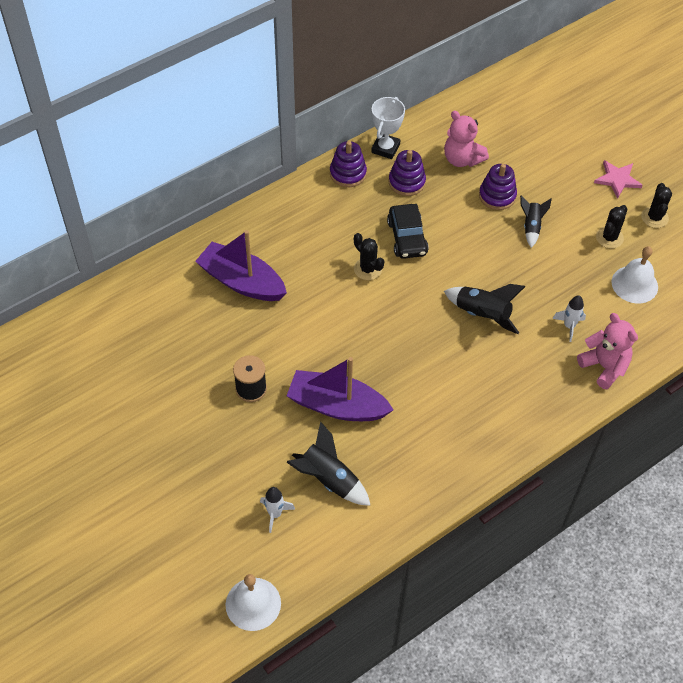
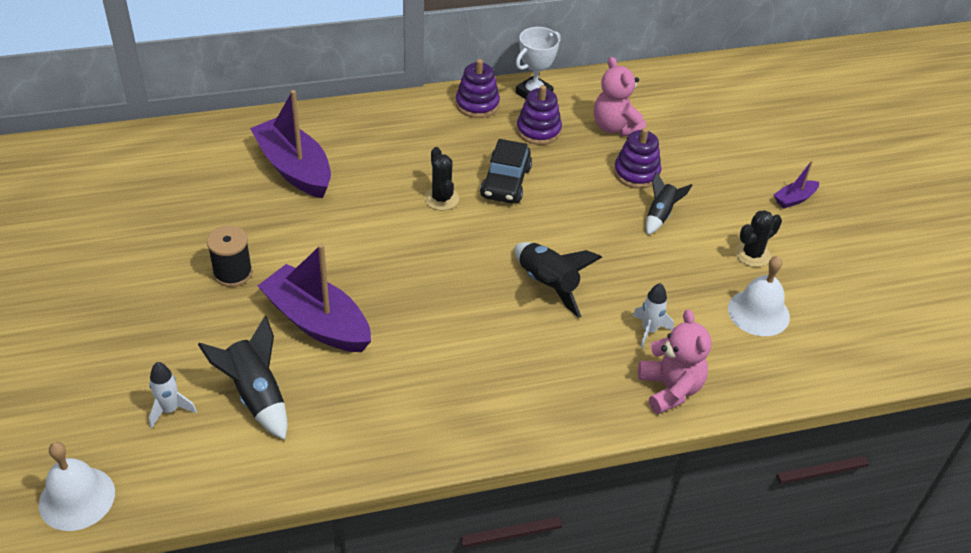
camera: 20 degrees right, 10 degrees down
pink star [594,160,643,199] -> purple boat [773,160,819,209]
black cactus [641,183,672,228] -> none

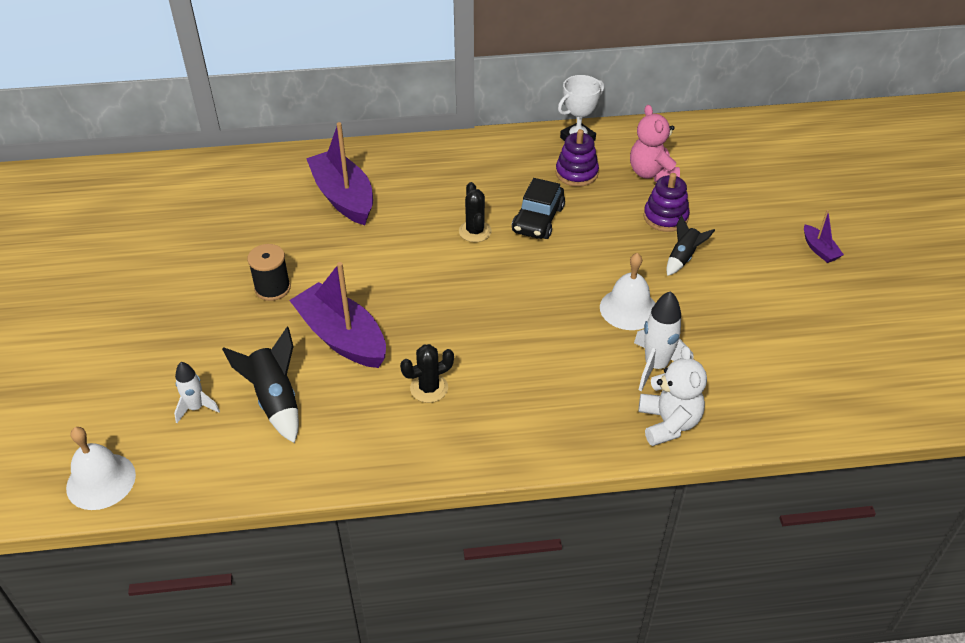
camera: 10 degrees right, 0 degrees up
purple stacking toy [456,59,500,118] -> none
black rocket [515,242,602,318] -> none
white rocket [633,283,674,348] -> white rocket [634,291,693,391], size x1.56
pink teddy bear [638,310,712,414] -> white teddy bear [639,346,707,446]
white bell [728,256,790,336] -> white bell moved to [600,253,655,330]
black cactus [735,210,782,267] -> black cactus moved to [400,344,454,403]
purple boat [773,160,819,209] -> purple boat turned 90 degrees counterclockwise [804,210,844,263]

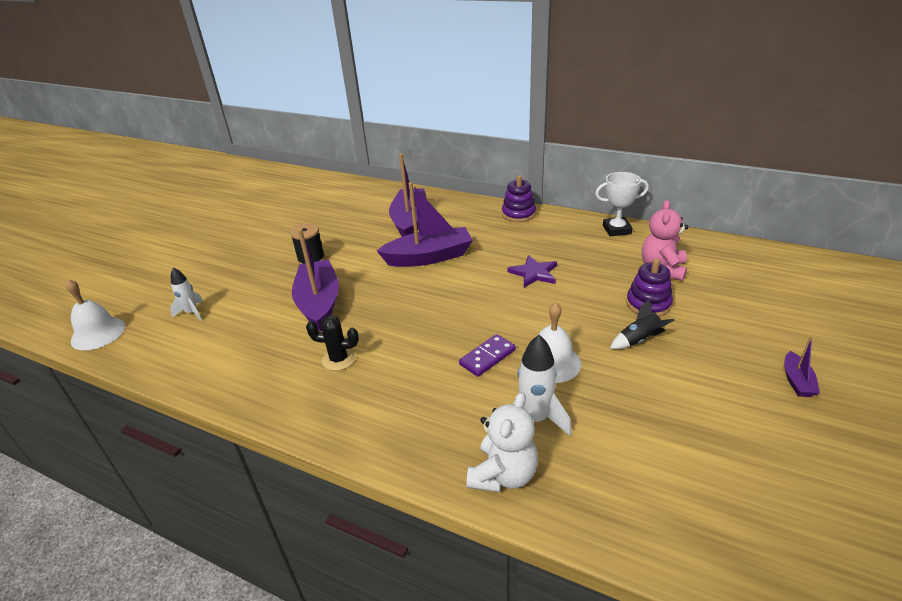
camera: 35 degrees right, 10 degrees down
black rocket [222,327,299,443] -> none
black cactus [459,182,492,242] -> none
black car [512,178,565,239] -> purple star [507,255,557,288]
purple stacking toy [556,129,599,187] -> purple stacking toy moved to [502,175,536,222]
none -> purple boat [377,182,473,267]
none -> purple domino [459,334,516,377]

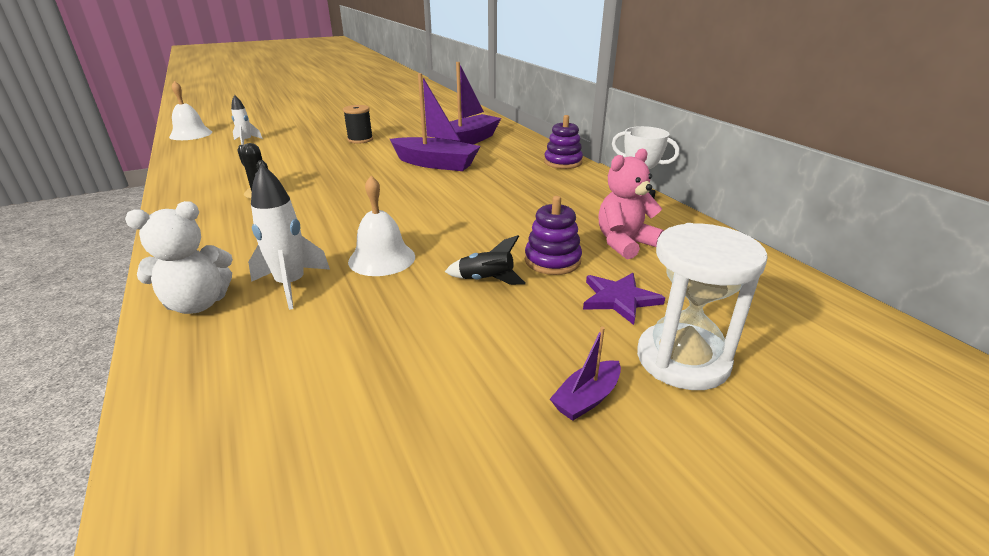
camera: 35 degrees right, 5 degrees down
purple boat [292,229,339,332] -> none
purple domino [459,334,516,377] -> none
purple star [507,255,557,288] -> purple star moved to [583,273,665,325]
none -> white hourglass [637,223,768,390]

